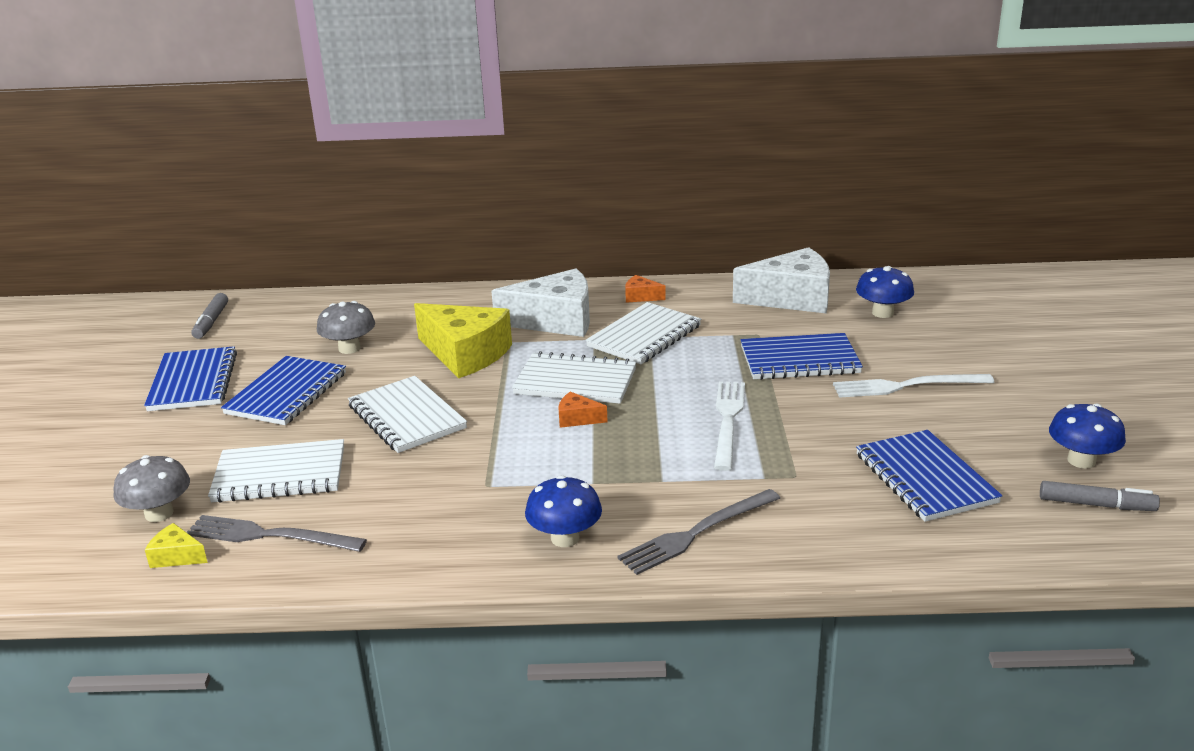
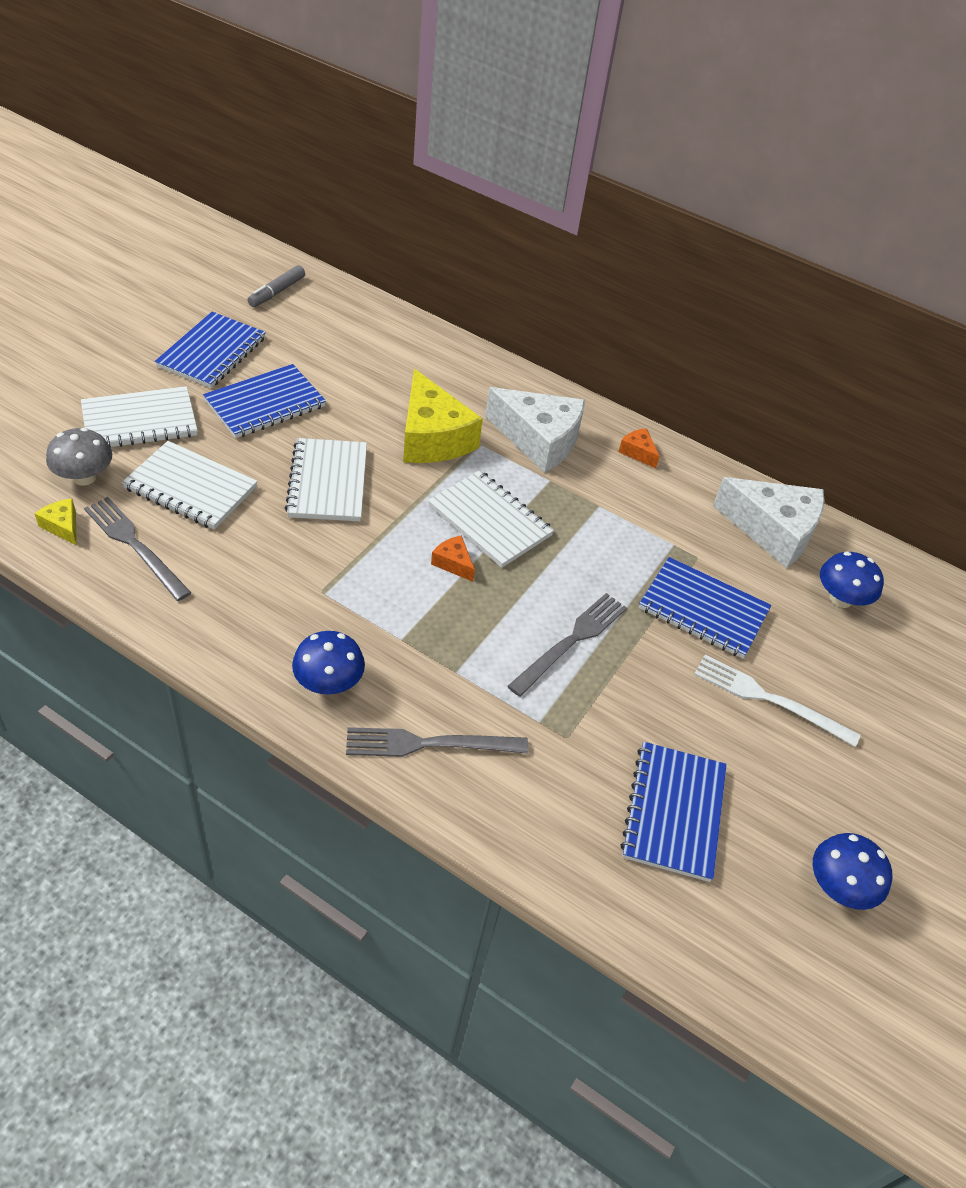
camera: 25 degrees right, 20 degrees up
grey mushroom [317,301,375,354] -> none
white notebook [586,302,701,364] -> white notebook moved to [81,386,198,448]
white fork [714,381,745,471] -> grey fork [507,593,627,697]
grey marker [1040,481,1160,511] -> none

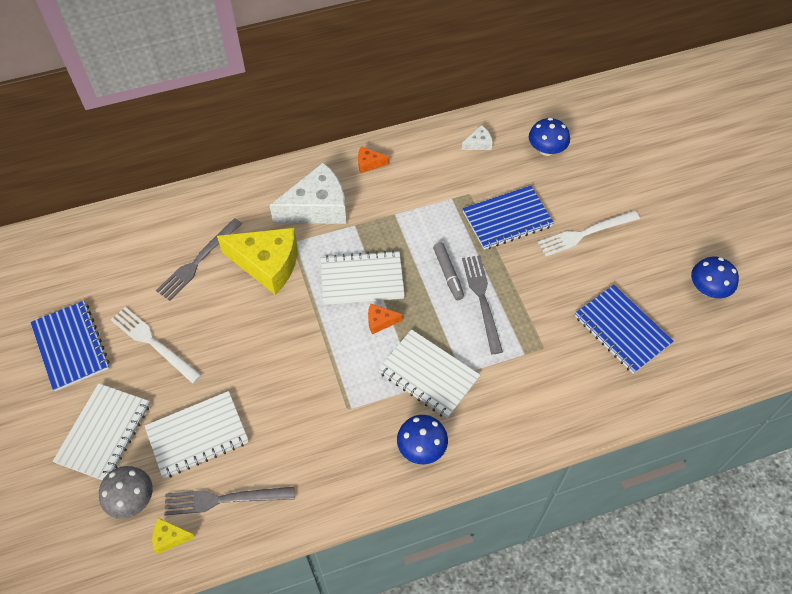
camera: 45 degrees left, 10 degrees up
blue notebook [203,364,326,438] -> white fork [111,307,201,384]
grey marker [247,265,305,307] -> grey marker moved to [433,242,464,300]
white notebook [285,438,367,521] -> white notebook moved to [378,329,480,419]
grey fork [346,727,528,757] -> grey fork moved to [156,218,242,301]
white cheese [713,477,825,568] -> white cheese [462,125,493,150], size x0.43

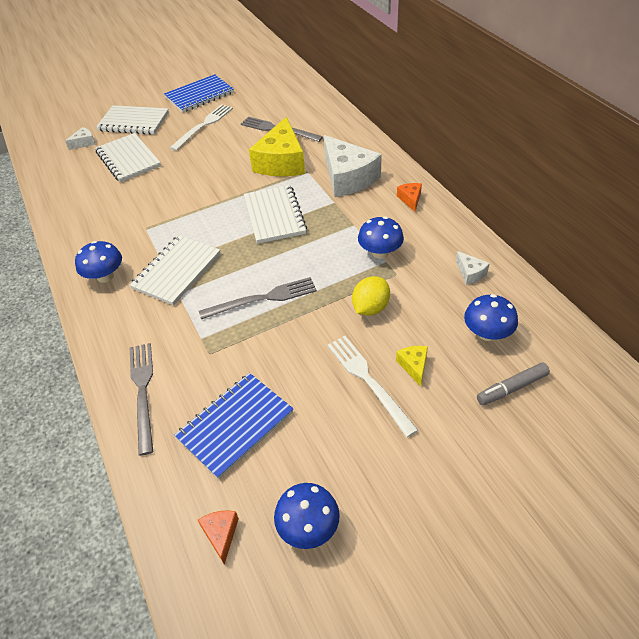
camera: 85 degrees right, 10 degrees down
grey mushroom [99,466,153,519] -> white cheese [65,127,96,150]
yellow cheese [152,518,195,554] -> yellow cheese moved to [396,346,428,387]
grey fork [164,487,295,515] -> grey fork moved to [130,343,153,456]
orange cheese [368,304,403,334] -> orange cheese moved to [198,510,239,565]
grey marker [433,242,464,300] -> grey marker moved to [477,362,550,405]
blue notebook [463,186,554,250] -> yellow lemon [352,276,390,316]
none -> blue mushroom [358,216,404,259]

